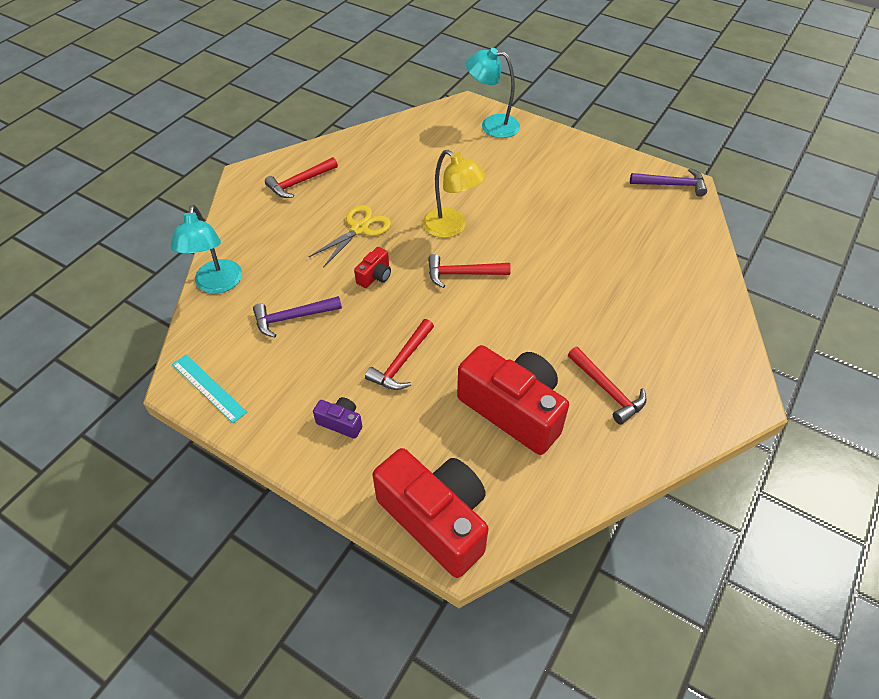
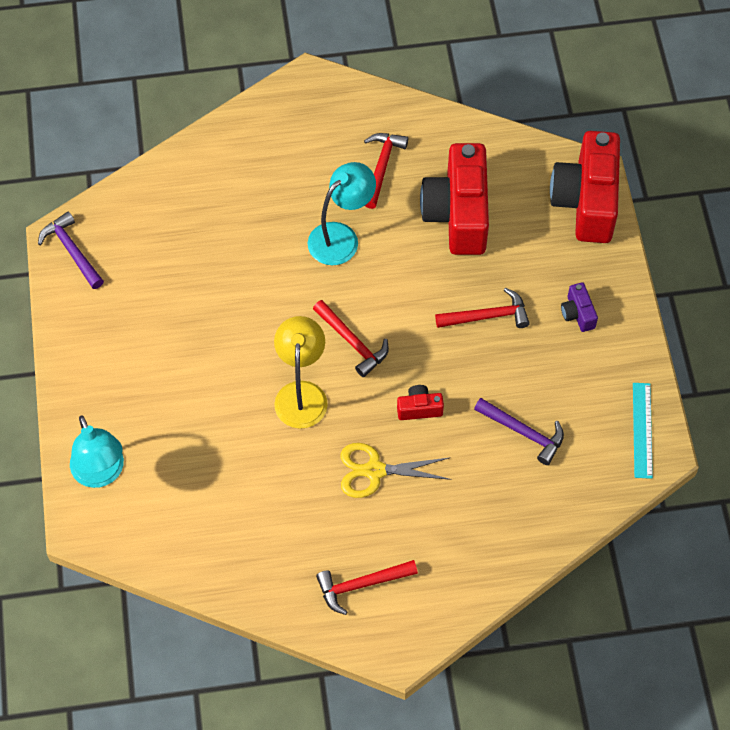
camera: 130 degrees left, 10 degrees up
turquoise lamp [171,205,242,294] -> turquoise lamp moved to [308,162,376,265]
red hammer [265,157,338,198] -> red hammer turned 150 degrees clockwise [316,560,418,615]

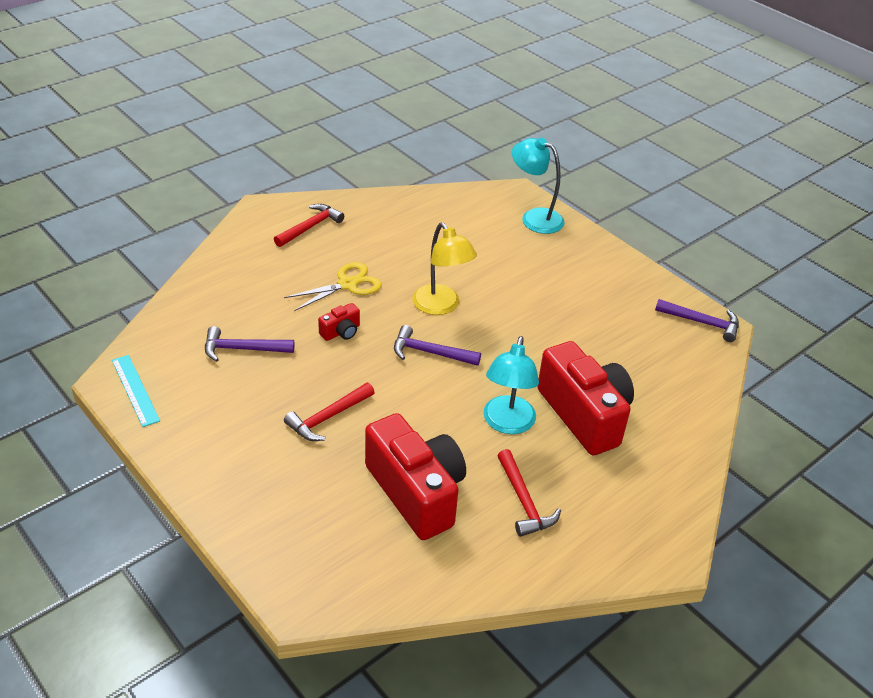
camera: 145 degrees right, 20 degrees down
red hammer [313,300,389,377] -> purple hammer [394,325,481,366]
red camera [550,131,620,243] -> red camera moved to [537,341,634,455]
purple camera [561,282,598,332] -> none

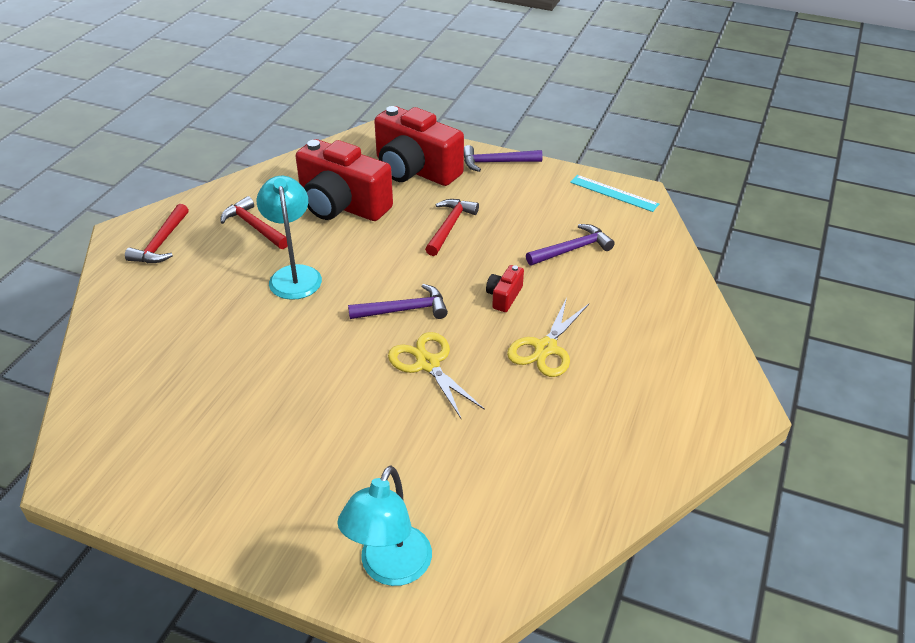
camera: 155 degrees right, 0 degrees up
red hammer [274,204,344,247] -> red hammer moved to [125,204,189,263]
yellow lamp [412,222,477,315] -> yellow scissors [388,332,485,420]
turquoise lamp [512,138,565,234] -> turquoise lamp turned 105 degrees clockwise [337,466,432,586]
red camera [537,341,634,455] -> red camera moved to [374,106,464,186]
purple hammer [655,299,739,342] -> purple hammer moved to [464,145,543,172]

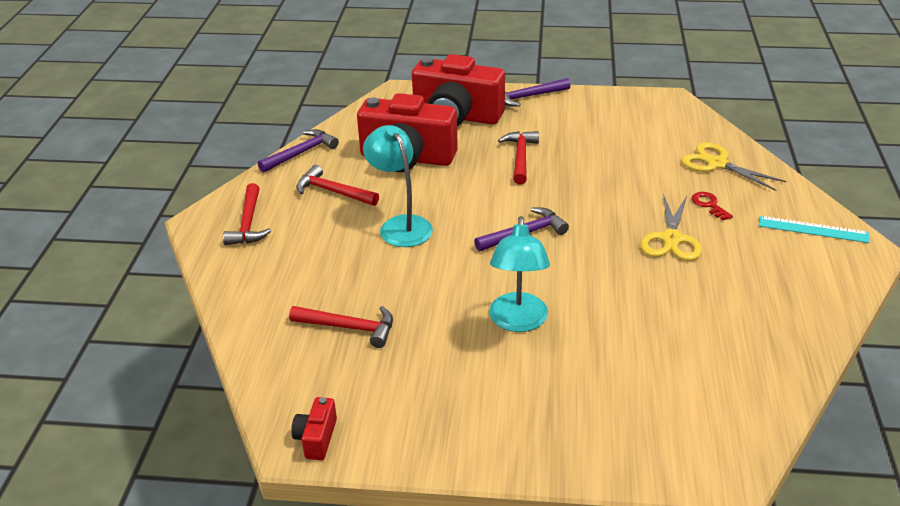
camera: 15 degrees left, 5 degrees down
turquoise lamp [337,466,432,586] -> turquoise lamp moved to [489,216,550,332]
yellow scissors [388,332,485,420] -> yellow scissors moved to [681,143,787,191]
red camera [486,265,524,312] -> red camera moved to [291,397,337,460]
purple hammer [526,224,615,265] -> purple hammer moved to [258,129,339,173]
turquoise ruler [570,175,659,212] -> turquoise ruler moved to [759,216,869,243]
none -> red hammer [289,306,393,348]
none -> red key [692,192,733,220]

